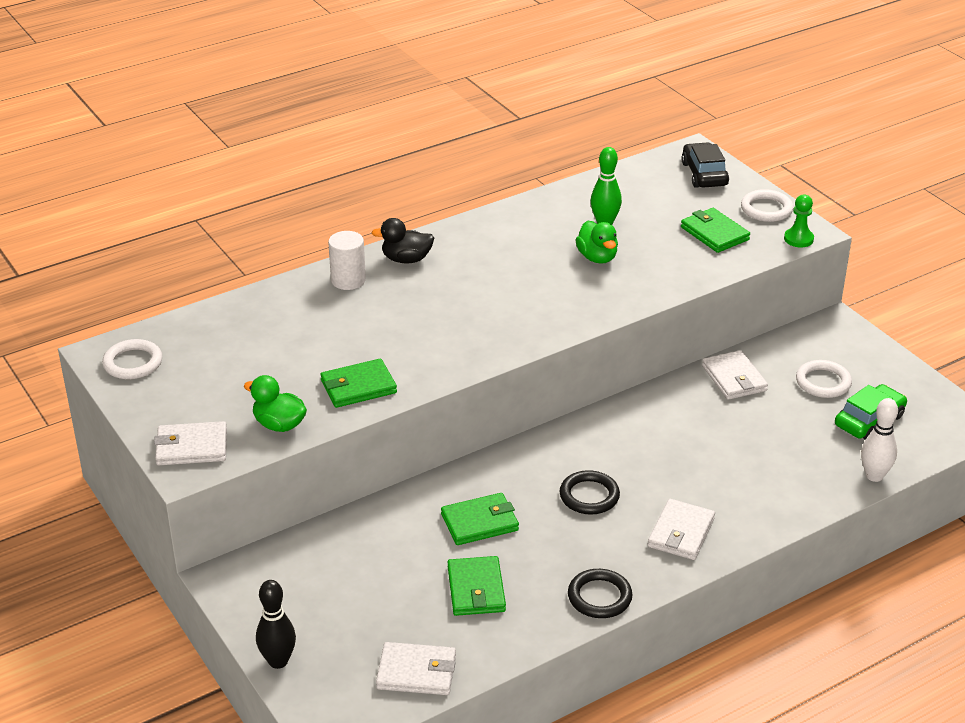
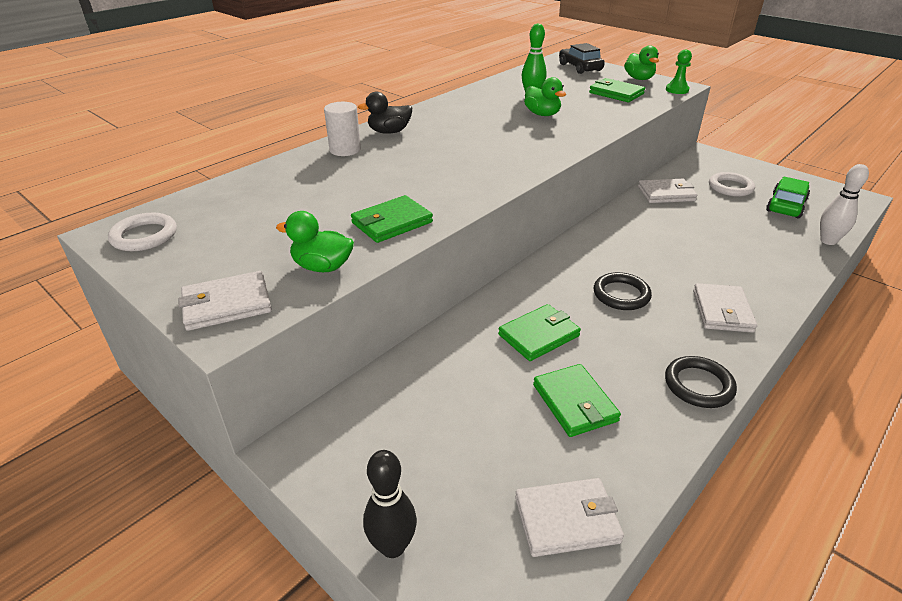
camera: 15 degrees left, 0 degrees up
white wallet [702,350,768,400] -> white wallet turned 60 degrees counterclockwise [638,179,698,203]
white ring [741,189,793,222] -> green duck [624,45,659,80]

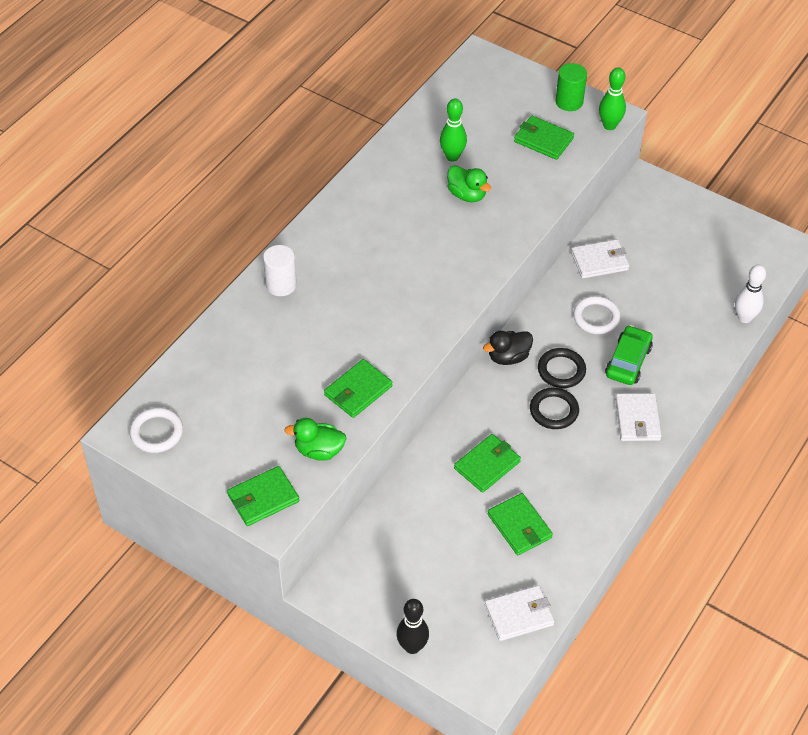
camera: 10 degrees left, 15 degrees up
white wallet [178,271,272,331] -> green wallet [227,466,299,526]
black duck [358,92,412,134] -> black duck moved to [483,331,533,365]
black car [559,43,605,74] -> none
green duck [624,45,659,80] -> green cylinder [555,63,587,111]
black ring [665,356,737,408] -> black ring moved to [538,348,586,388]
green pawn [666,50,692,94] -> green bowling pin [599,67,626,130]
white ring [709,172,755,197] -> white ring moved to [573,296,621,334]
green car [766,177,810,218] -> green car moved to [605,325,653,385]

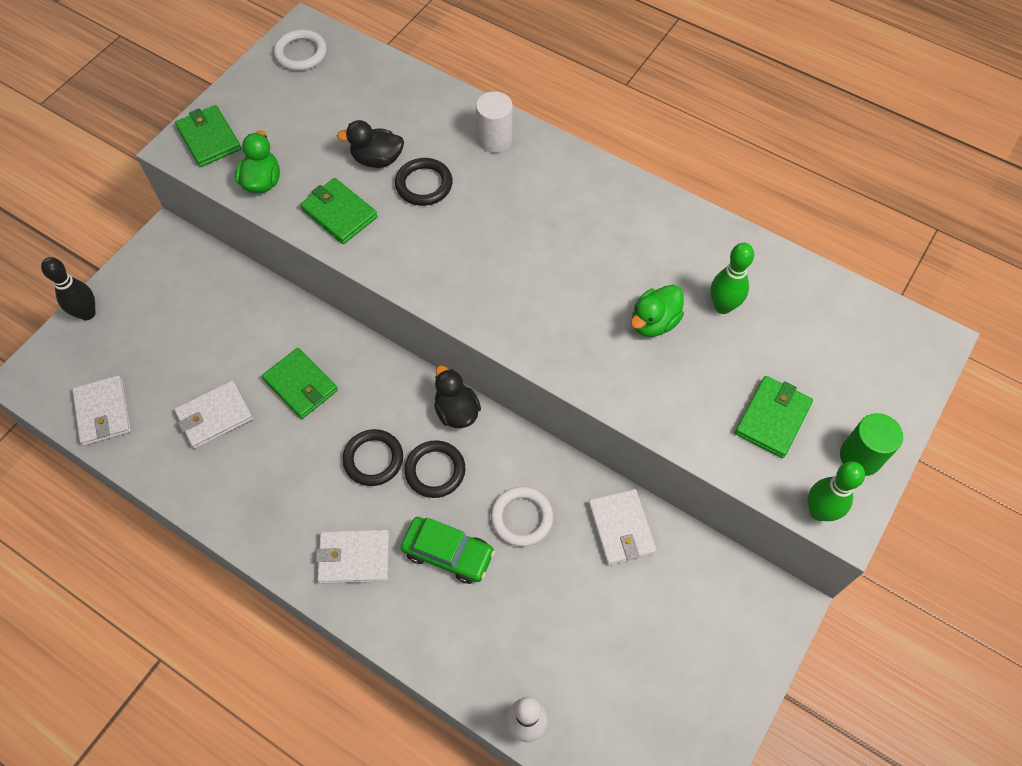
camera: 90 degrees right, 10 degrees up
green wallet [488,493,553,555] -> white wallet [174,380,253,449]
none -> black duck [337,120,404,168]
none -> black ring [395,158,453,206]

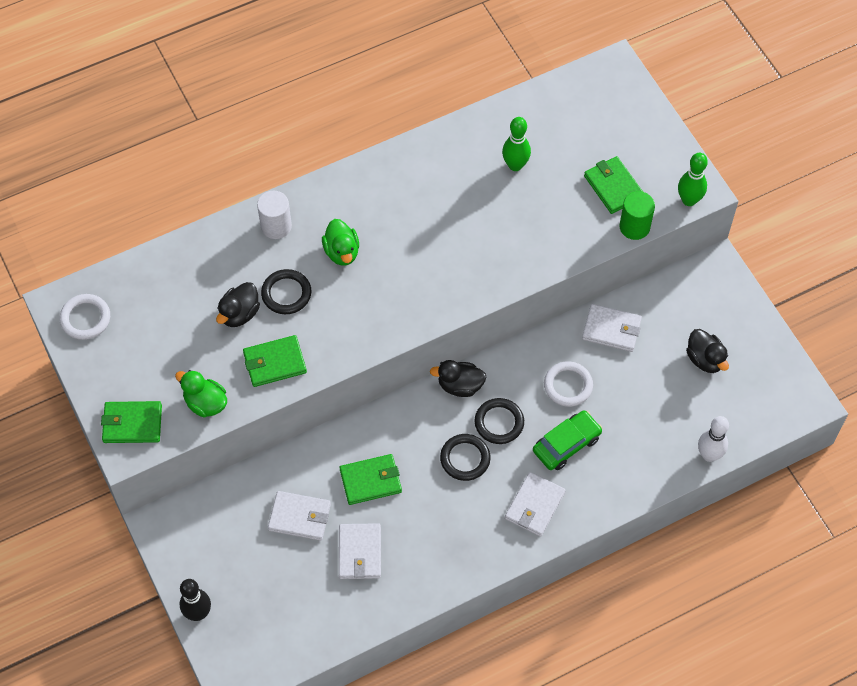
camera: 60 degrees left, 0 degrees up
white wallet [72,375,131,446] -> white wallet moved to [268,491,331,541]
green duck [631,285,684,337] -> green duck moved to [322,219,359,266]
green cylinder [840,413,903,476] -> green cylinder moved to [619,191,655,240]
none -> black duck [686,329,729,373]

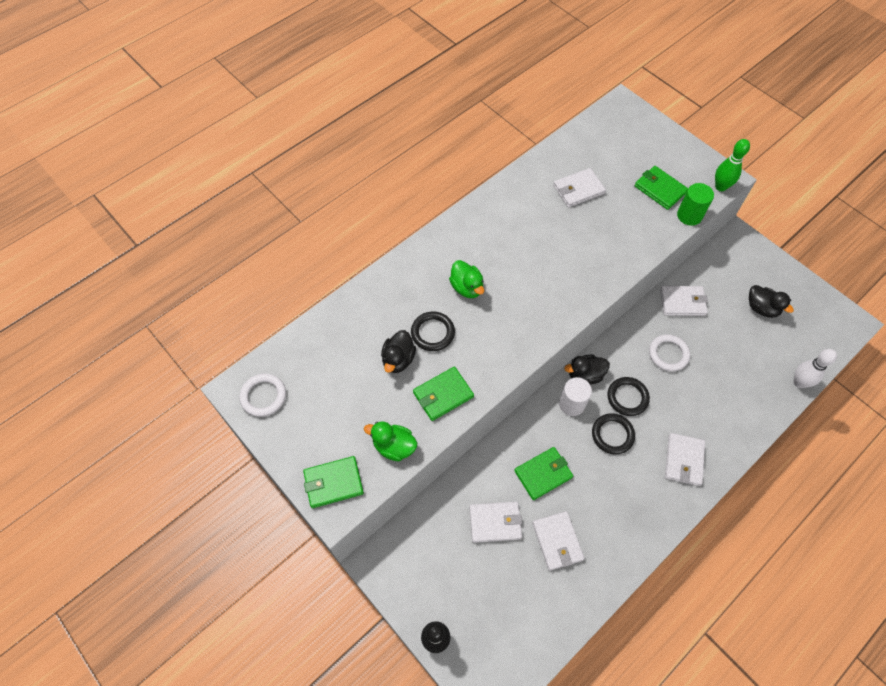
camera: 15 degrees left, 0 degrees up
white cylinder [257,191,292,239] -> white cylinder moved to [559,377,592,416]
green bowling pin [502,117,531,171] -> white wallet [553,168,606,208]
green car [533,410,603,470] -> none

